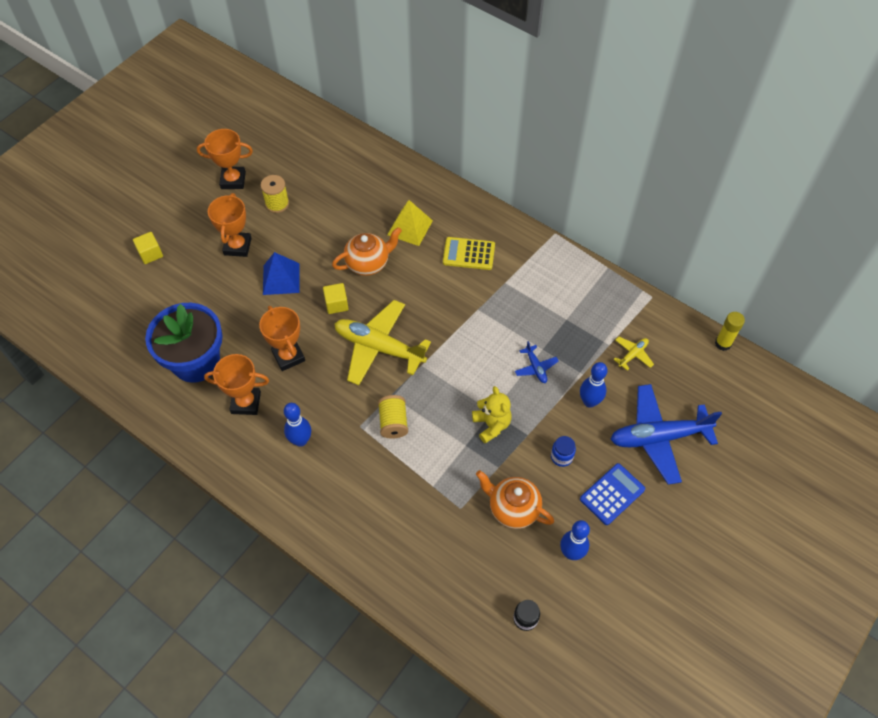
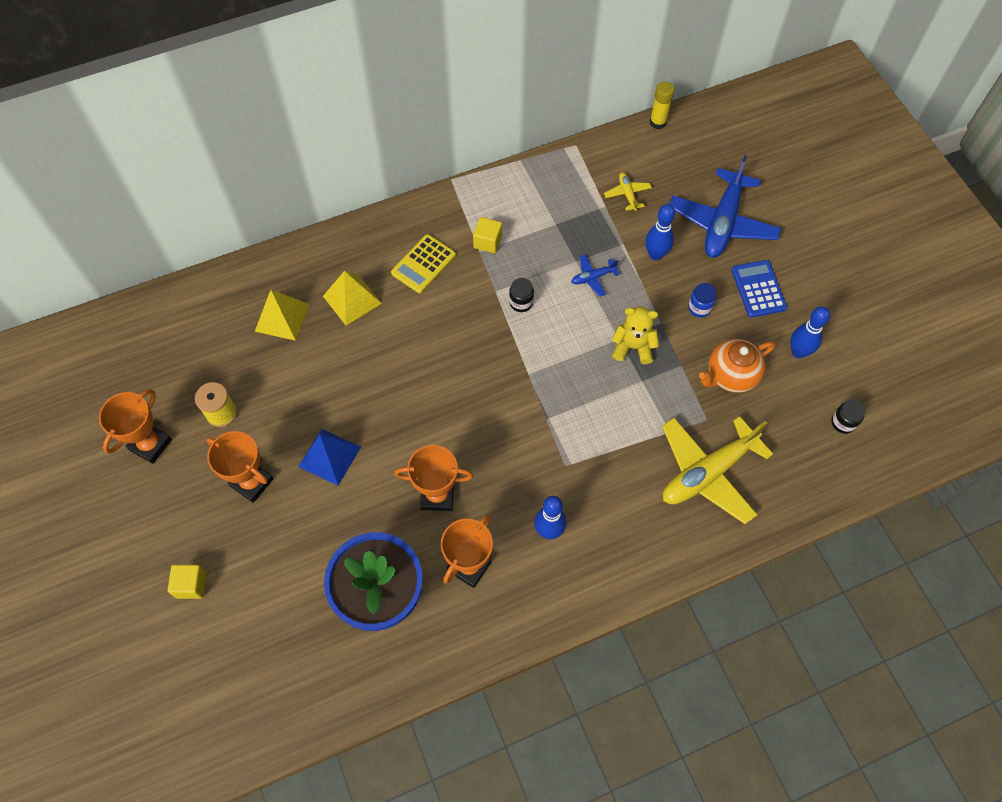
camera: 60 degrees left, 5 degrees up
yellow cube [323,283,348,314] -> yellow cube moved to [473,217,502,253]
orange teapot [332,227,402,276] -> none
yellow plane [334,300,431,385] -> yellow plane moved to [662,416,773,524]
yellow spool [378,395,408,439] -> none
blue plane [515,341,559,383] -> blue plane turned 150 degrees clockwise [571,254,619,296]
none -> yellow pyramid [255,290,310,341]
none -> black jar [509,278,534,312]

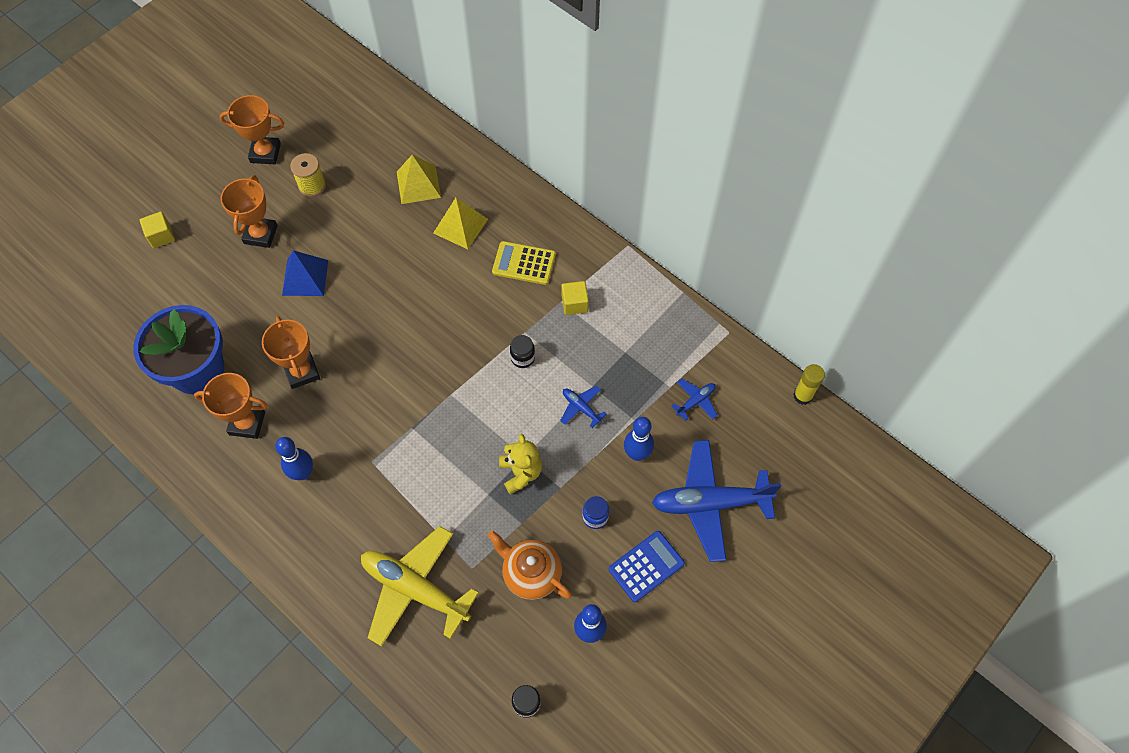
camera: 65 degrees right, 0 degrees up
yellow plane [604,172,652,211] -> blue plane [671,379,718,421]

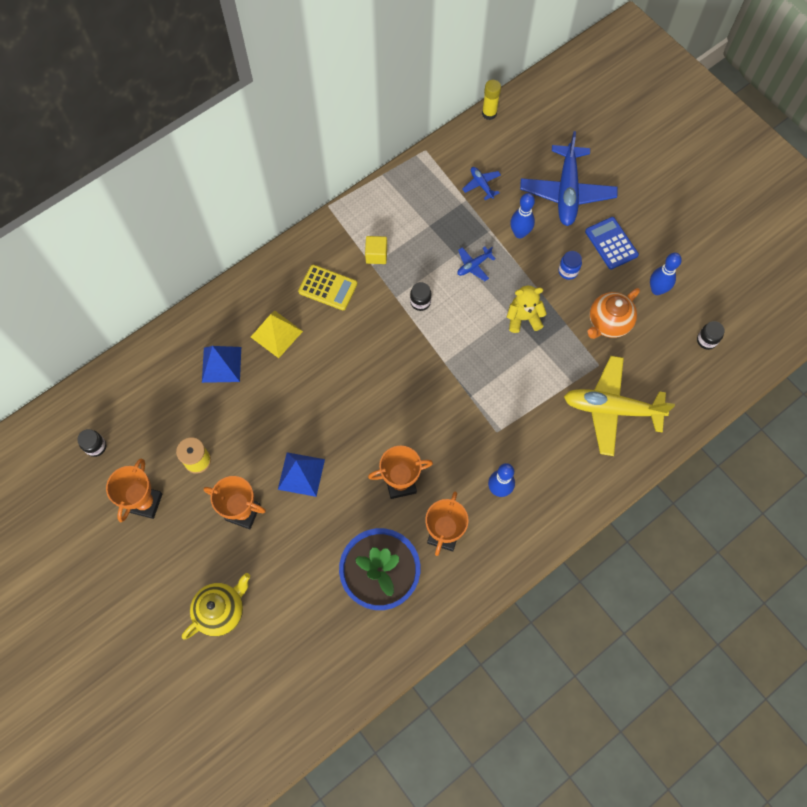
camera: 80 degrees left, 5 degrees up
yellow cube [140,212,175,248] -> yellow teapot [182,573,250,640]
yellow plane [361,526,479,647] -> yellow plane turned 60 degrees clockwise [564,356,675,456]
yellow pyramid [397,155,441,204] -> blue pyramid [202,346,241,383]
yellow calculator [492,241,556,285] -> yellow calculator turned 90 degrees counterclockwise [298,265,357,310]
none -> black jar [77,429,106,457]

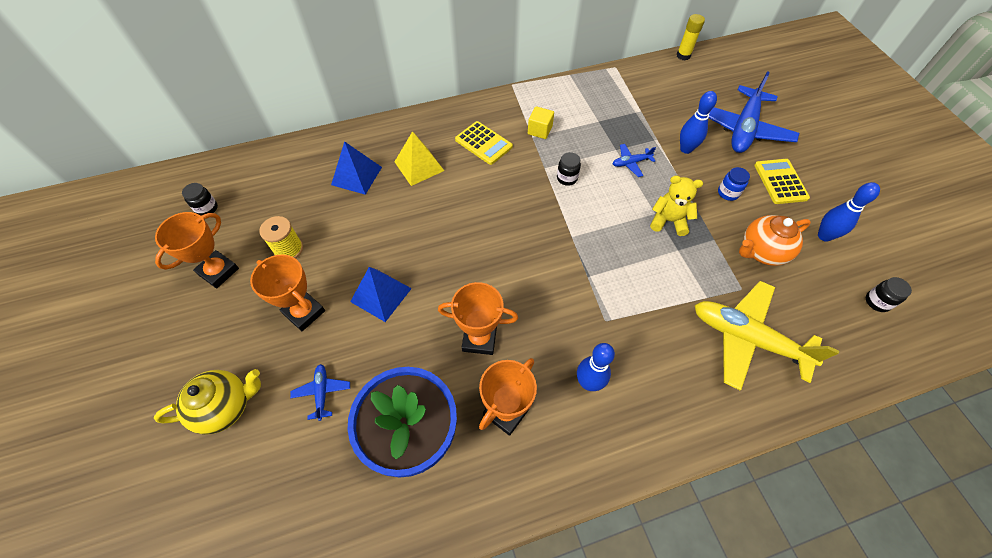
camera: 20 degrees right, 10 degrees down
blue plane [463,167,501,200] -> blue plane moved to [290,364,350,421]
blue calculator [585,217,639,270] -> yellow calculator [754,159,810,204]

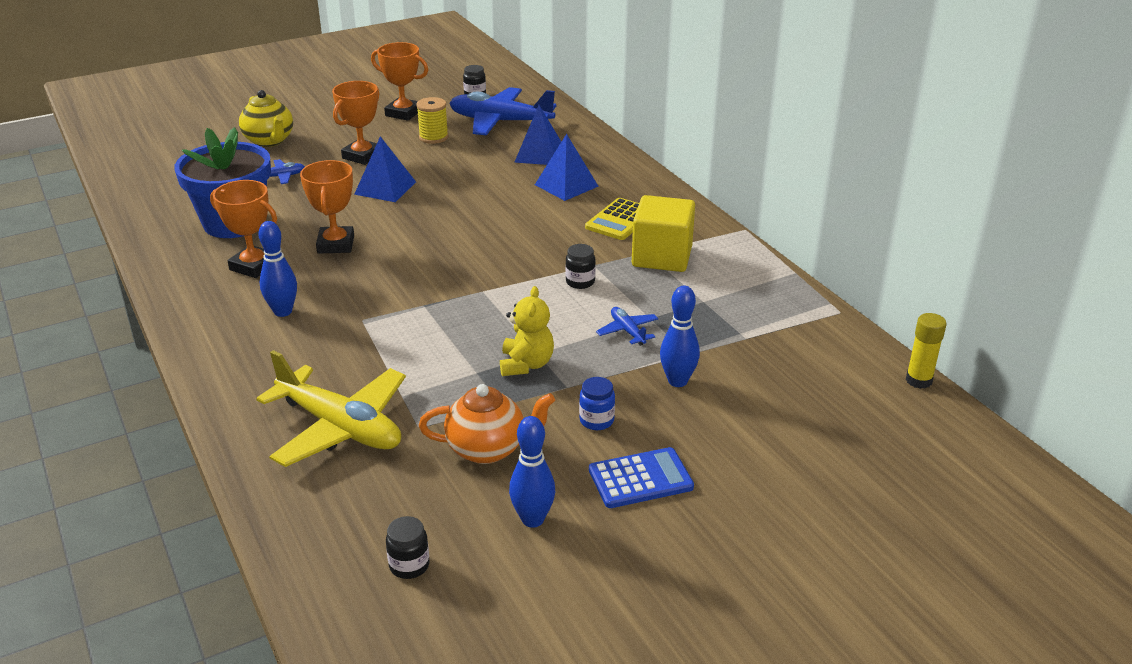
camera: 80 degrees right, 25 degrees down
yellow pyramid [395,131,444,186] -> blue pyramid [535,134,599,201]
yellow cube [528,106,554,139] -> yellow cube [632,195,695,272], size x1.88
yellow plane [695,281,839,391] -> yellow plane turned 105 degrees clockwise [256,350,406,467]
blue plane [709,71,799,153] -> blue plane moved to [449,87,557,136]
orange teapot [739,215,811,266] -> orange teapot turned 120 degrees clockwise [419,384,555,464]
yellow calculator [754,159,810,204] -> blue calculator [589,447,694,508]

